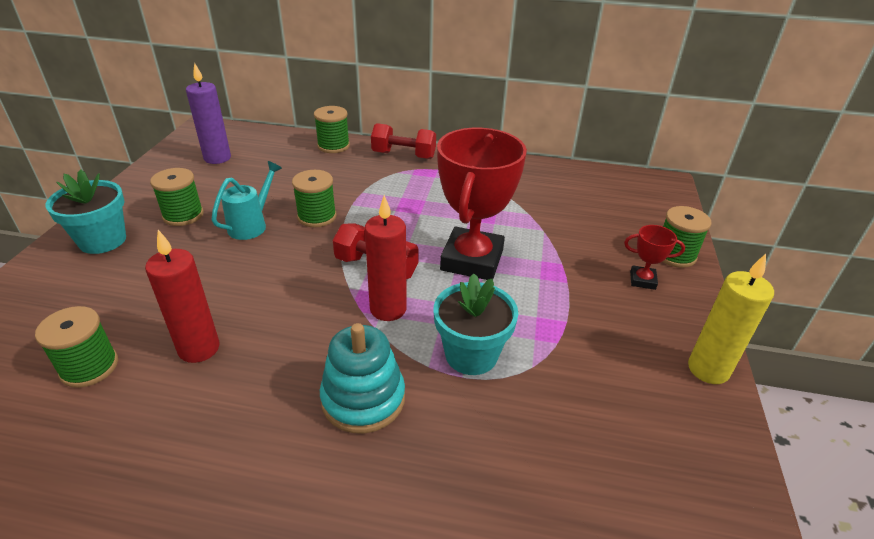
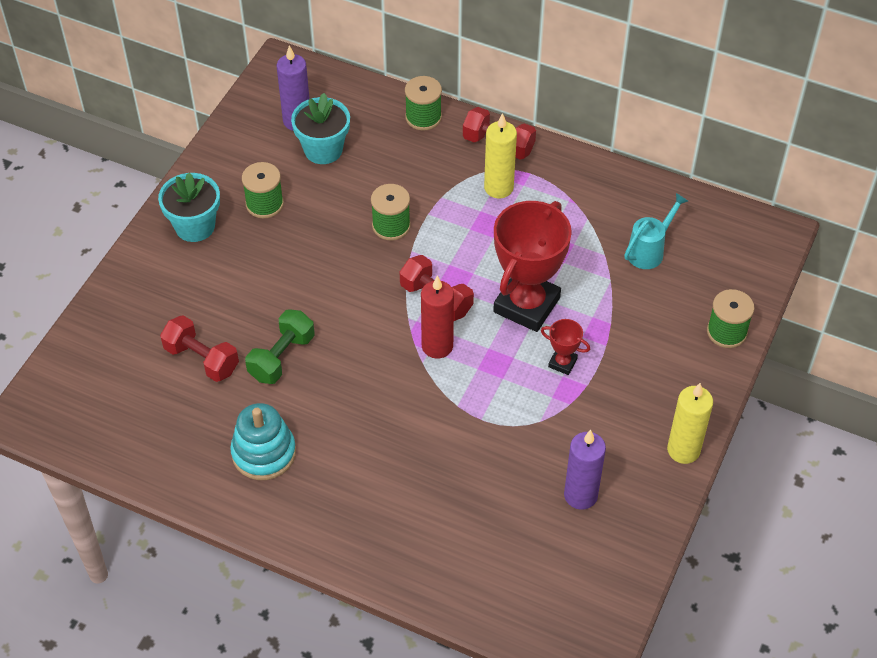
camera: 15 degrees right, 15 degrees up
green spool [35,306,118,388] -> red dumbbell [160,315,239,382]
red candle [145,230,220,363] -> green dumbbell [245,309,315,384]
turquoise watering can [211,161,282,240] -> turquoise watering can moved to [624,193,688,269]
turquoise stacking toy [320,323,405,434] -> turquoise stacking toy moved to [230,403,296,480]
turquoise flower pot [434,273,518,375] -> turquoise flower pot moved to [291,93,350,164]
red trophy [624,225,685,290] -> red trophy moved to [541,319,590,375]
none -> yellow candle [484,113,517,199]
none -> purple candle [564,430,606,510]

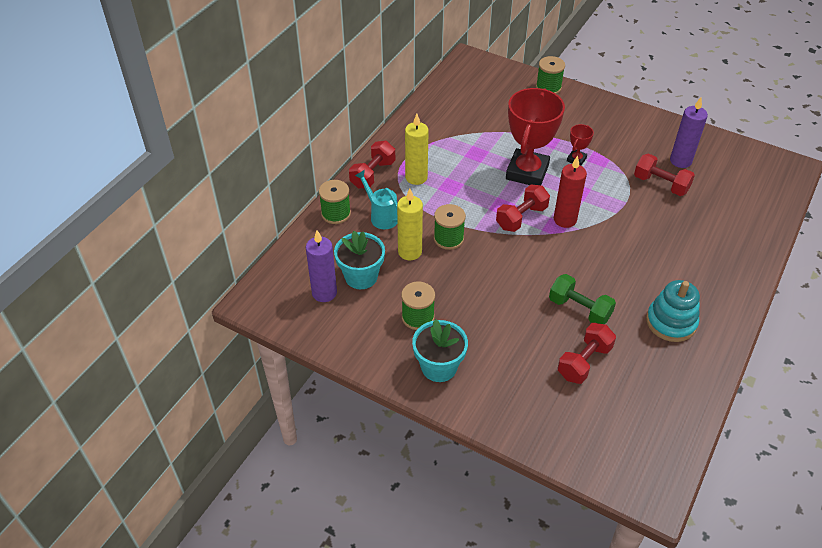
camera: 85 degrees left, 5 degrees down
red trophy [493,201,572,332] -> red trophy turned 75 degrees clockwise [506,88,565,185]
turquoise watering can [624,193,688,269] -> turquoise watering can moved to [355,170,398,229]
yellow candle [667,383,713,464] -> yellow candle moved to [397,189,423,260]
none -> red dumbbell [634,154,695,196]

